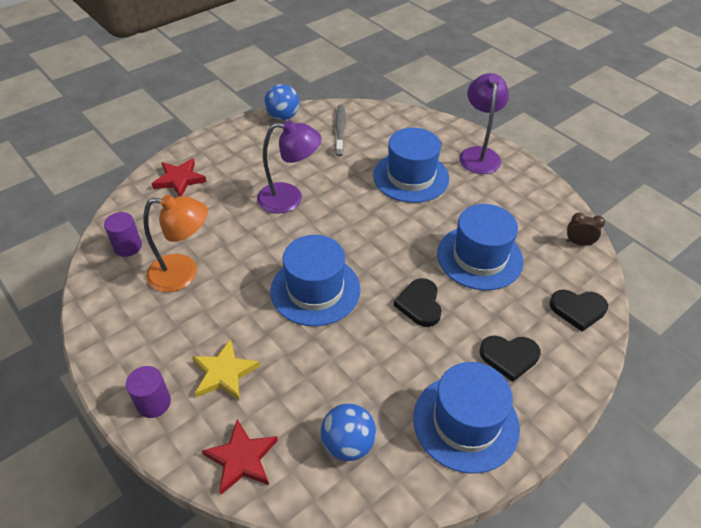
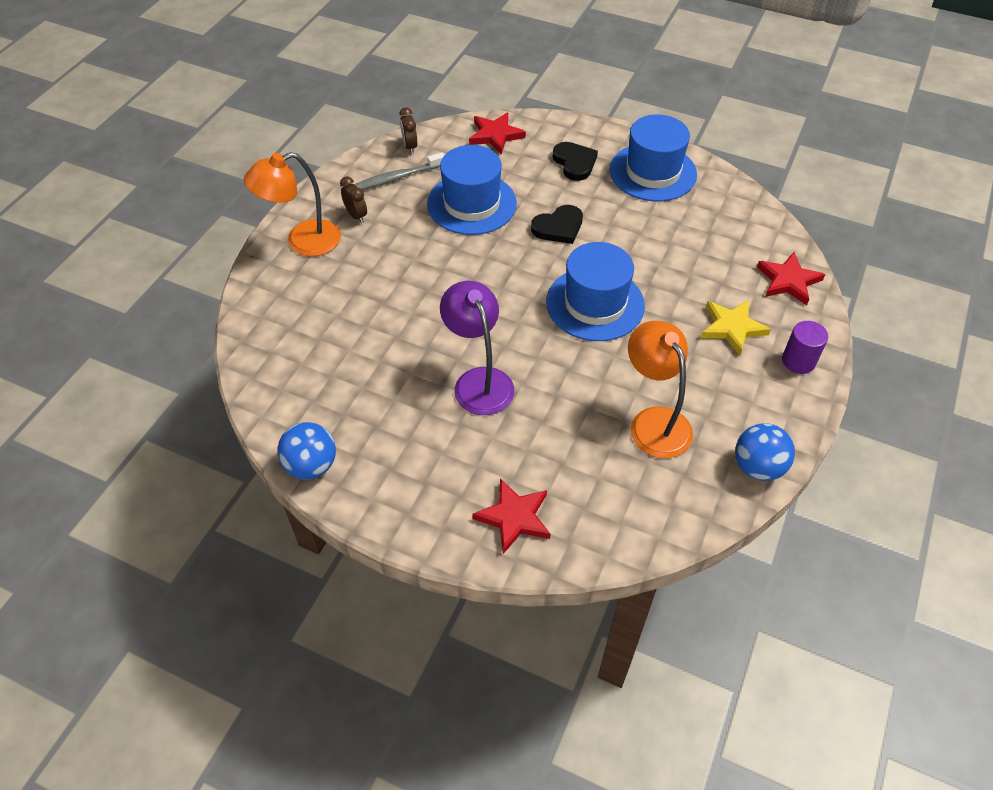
camera: 115 degrees left, 5 degrees up
purple cylinder [104,212,142,257] -> none
blue ball [321,403,376,461] -> blue ball moved to [735,423,795,481]
grey toothbrush [335,104,346,156] -> grey toothbrush moved to [355,152,444,190]
blue hat [373,128,449,203] -> none
purple lamp [459,73,509,174] -> orange lamp [244,152,341,256]
black heart [550,290,608,332] -> red star [469,112,526,155]
none -> brown clock [340,176,367,223]

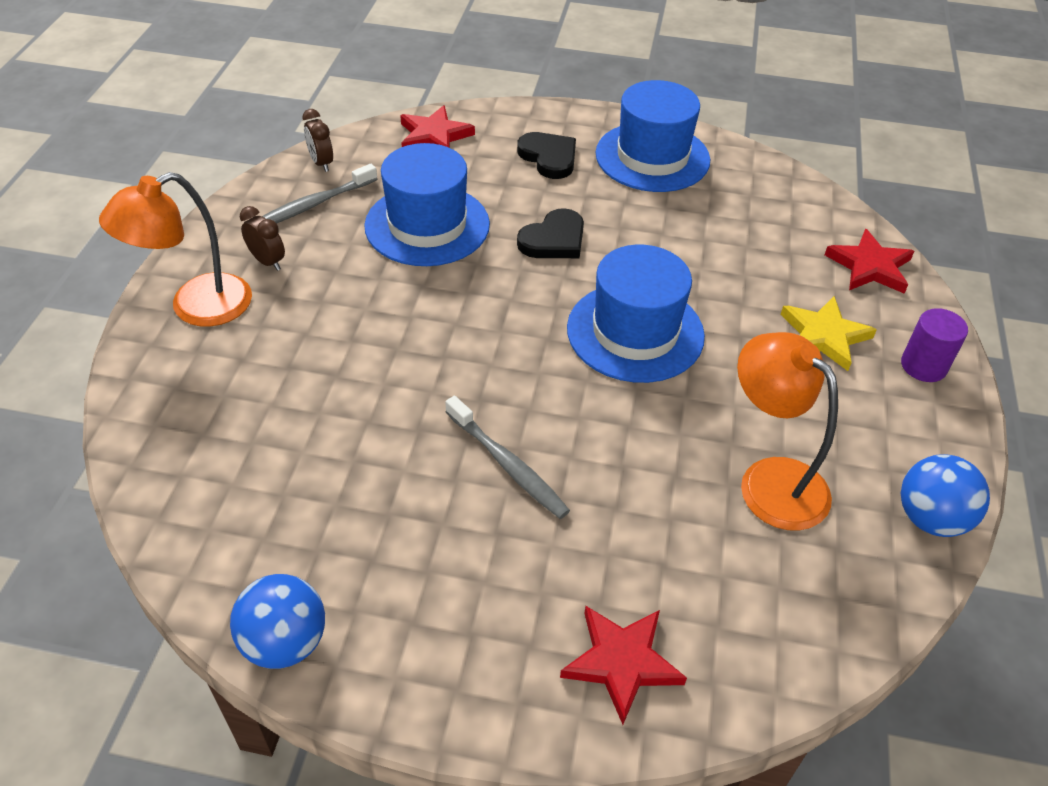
camera: 15 degrees left, 5 degrees down
purple lamp [440,281,514,415] -> grey toothbrush [445,396,570,519]

